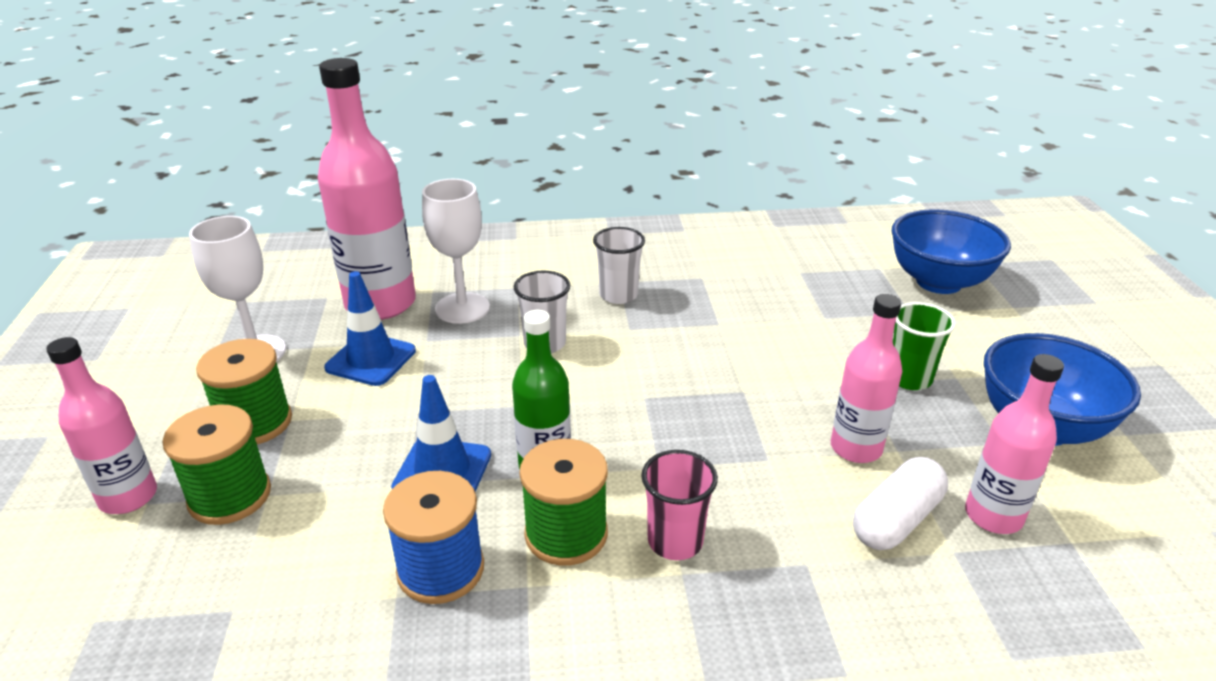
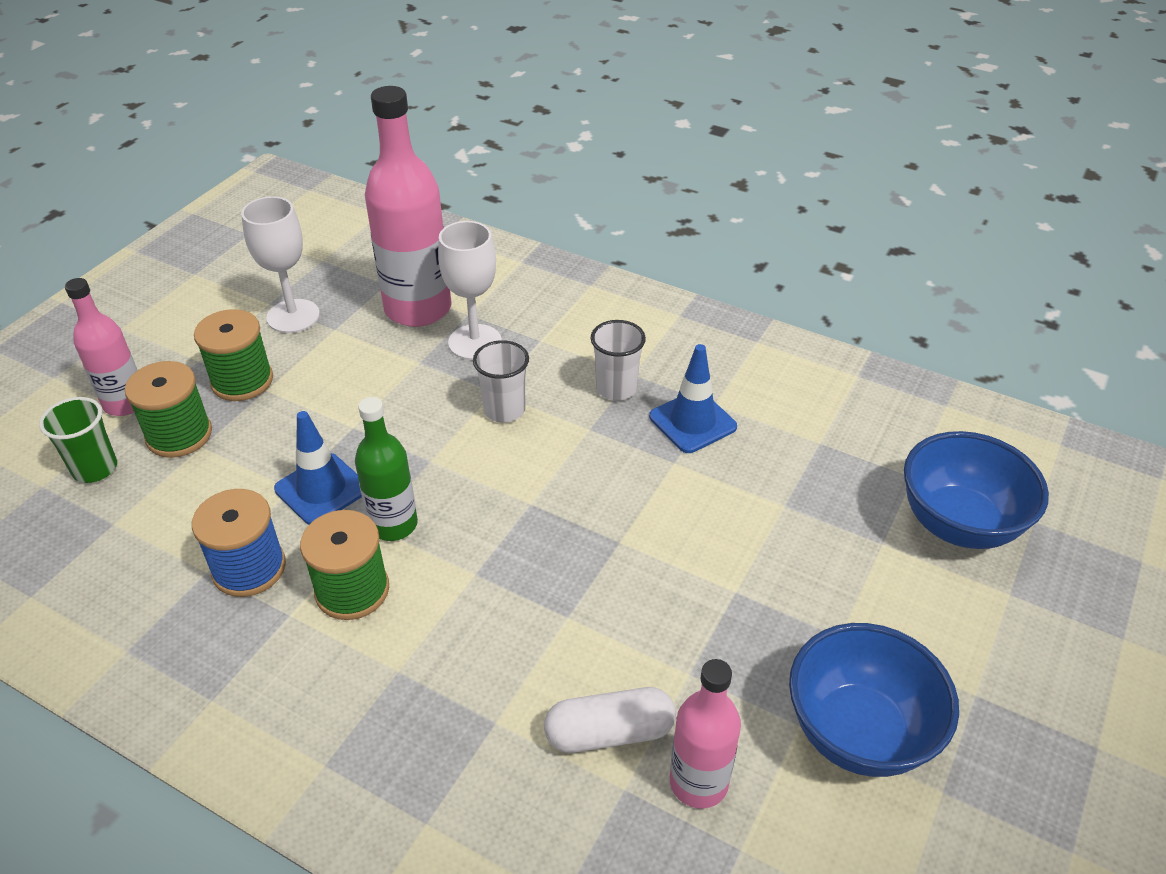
camera: 35 degrees right, 10 degrees up
blue traffic cone [324,271,416,386] -> blue traffic cone moved to [649,344,737,453]
pink cup [641,450,718,560] -> none
pink bottle [831,294,902,463] -> none
green cup [893,302,956,390] -> green cup moved to [39,397,117,483]

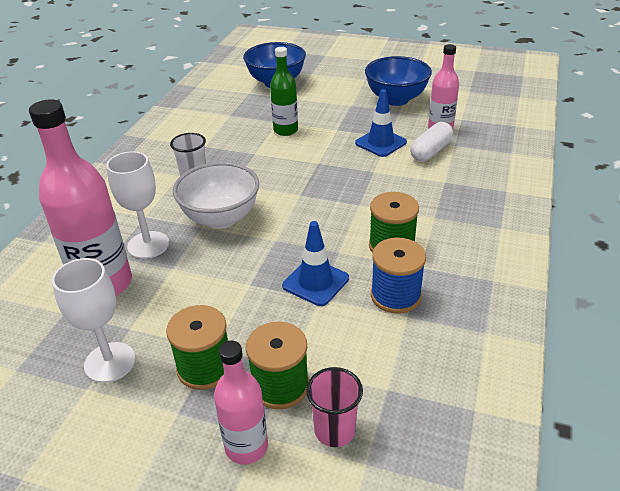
camera: 100 degrees left, 5 degrees down
green cup [39,397,117,483] -> pink cup [306,367,363,447]
green bottle [355,397,418,541] -> green bottle moved to [270,47,298,136]
white cup [473,340,529,422] -> white bowl [173,162,259,229]
white capsule [544,687,676,753] -> white capsule turned 60 degrees clockwise [410,122,454,162]
blue traffic cone [649,344,737,453] -> blue traffic cone moved to [355,89,407,157]

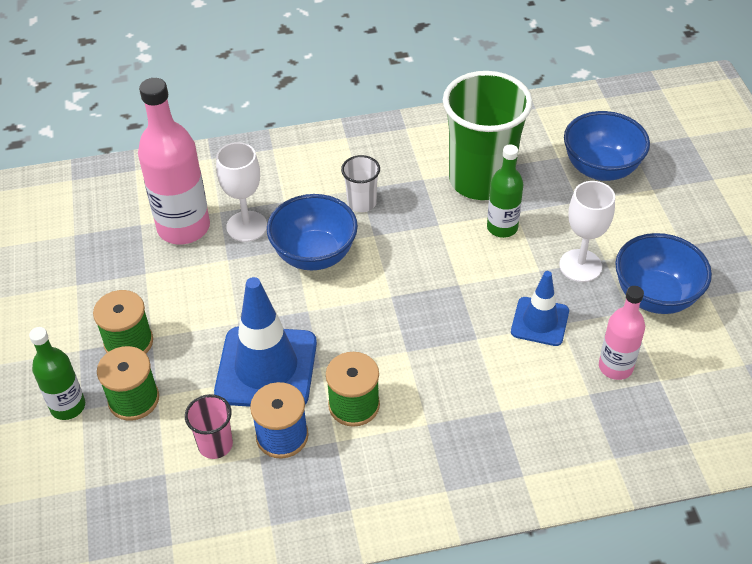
camera: 60 degrees right, 10 degrees up
white goblet [52,258,136,383] -> white goblet moved to [559,181,615,282]
white bowl [173,162,259,229] -> blue bowl [267,194,358,270]
pink bottle [214,341,268,465] -> green bottle [29,327,85,420]
blue traffic cone [282,221,349,306] -> blue traffic cone [214,277,317,407], size x1.74
pink cup [306,367,363,447] -> pink cup moved to [185,394,233,459]
white capsule [410,122,454,162] -> none
none -> green cup [443,71,533,200]

